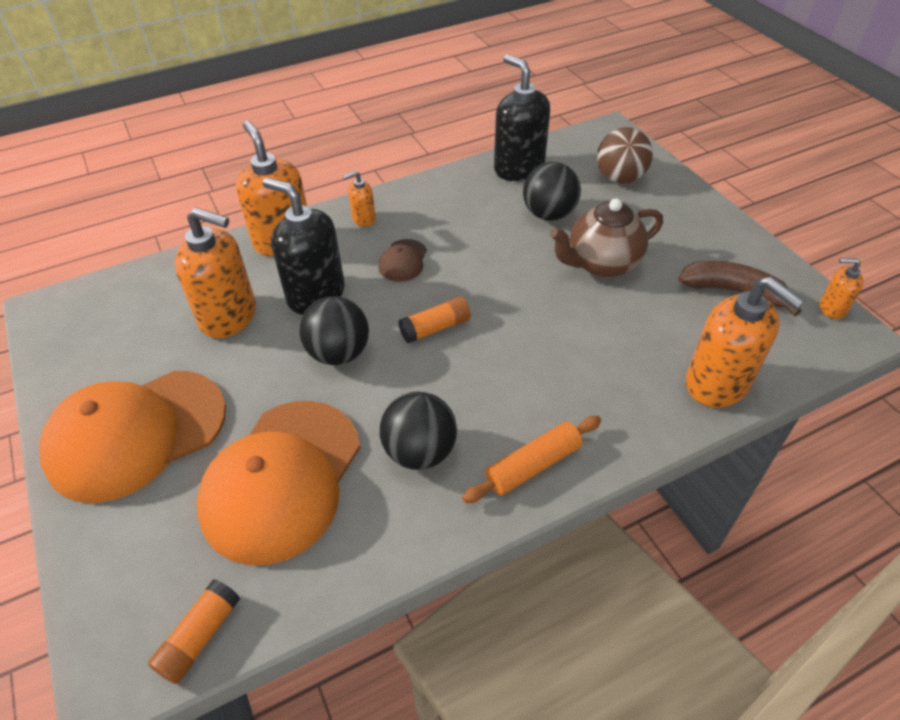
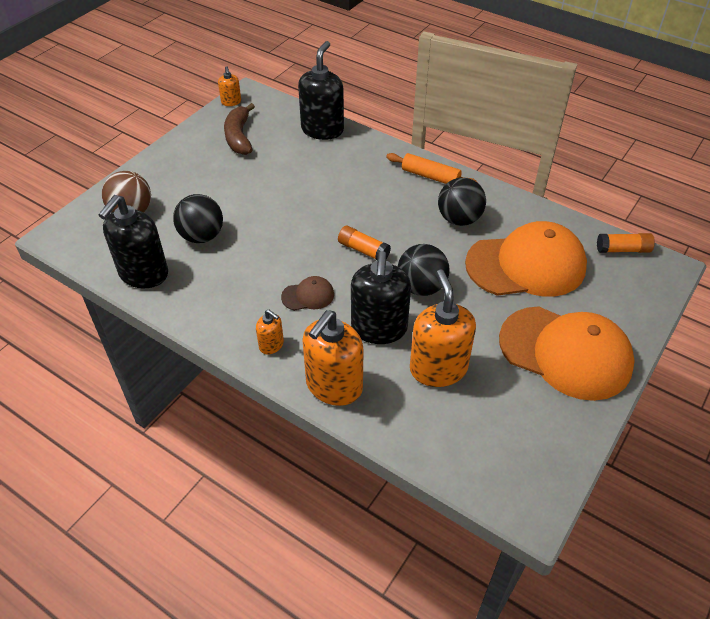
camera: 120 degrees left, 0 degrees up
brown teapot [550,198,663,278] -> none
orange soap dispenser [686,276,805,408] -> black soap dispenser [298,41,344,140]

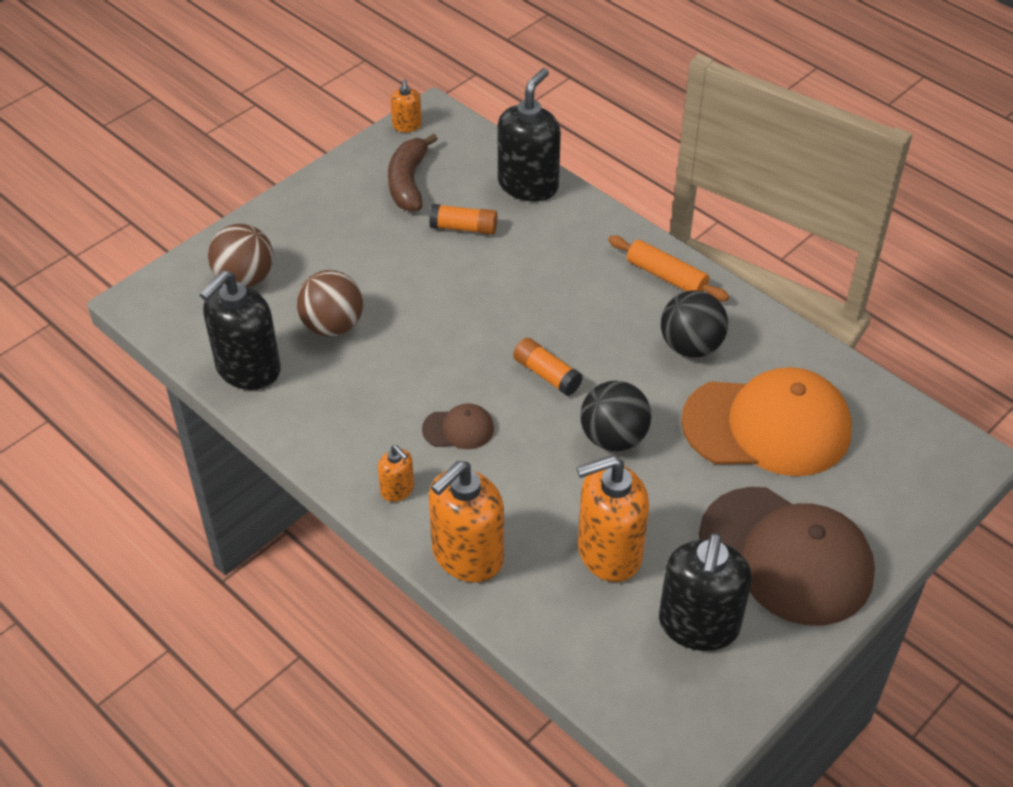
camera: 10 degrees right, 0 degrees up
black ball [173,194,223,243] -> brown ball [296,270,363,336]
black soap dispenser [351,251,411,344] -> black soap dispenser moved to [659,533,752,651]
orange soap dispenser [410,269,476,387] -> orange soap dispenser turned 105 degrees counterclockwise [576,455,649,582]
orange cap [499,306,635,401] -> brown cap [699,487,875,626]
orange glue stick [597,233,655,253] -> orange glue stick moved to [429,204,497,235]

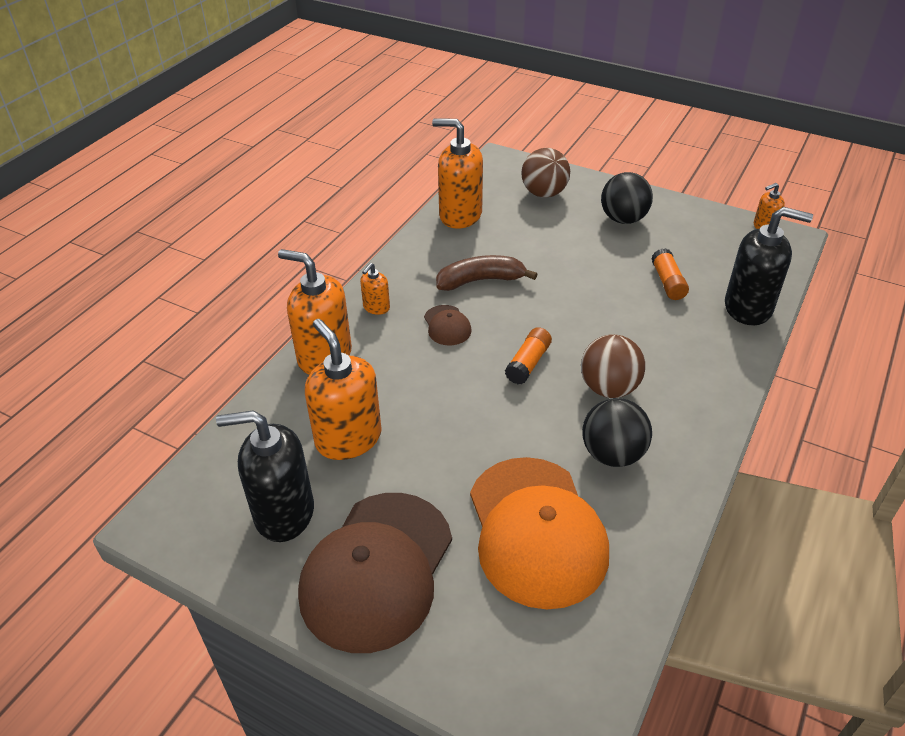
camera: 75 degrees right, 5 degrees down
black soap dispenser [200,270,281,390] -> orange soap dispenser [432,119,483,229]
brown ball [296,270,363,336] -> brown ball moved to [581,334,645,398]
brown banana [388,133,438,212] -> brown banana moved to [436,255,537,291]
black ball [580,380,651,451] -> black ball moved to [601,172,653,224]
orange rolling pin [608,236,729,301] -> none

